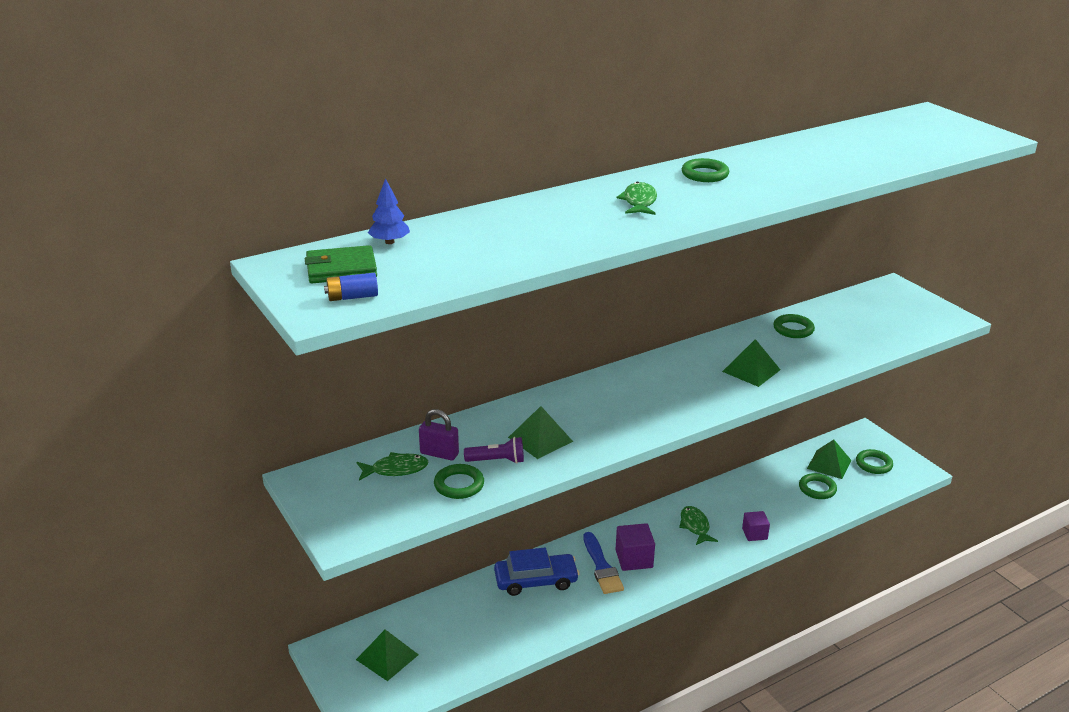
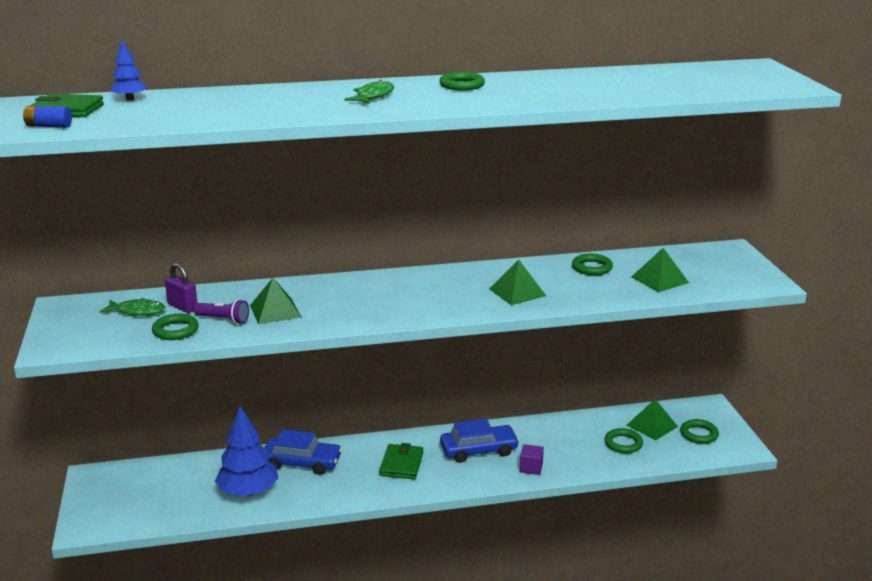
camera: 20 degrees right, 5 degrees down
green pyramid [356,630,419,681] -> green pyramid moved to [631,248,689,292]
blue brush [583,532,624,594] -> none
purple cube [615,523,655,571] -> green wallet [379,443,424,479]
green fish [679,506,718,545] -> blue car [440,419,519,463]
none -> blue tree [215,406,278,496]

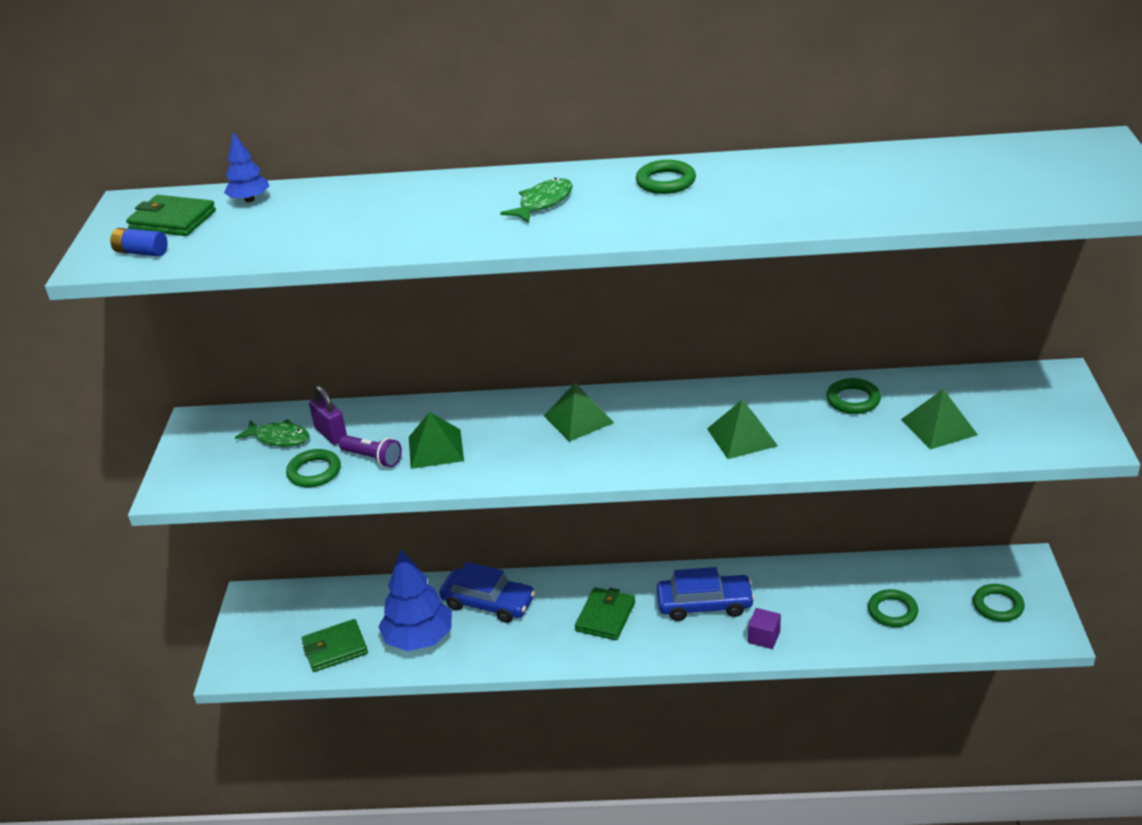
camera: 15 degrees right, 10 degrees up
green pyramid [627,399,678,441] -> green pyramid moved to [544,383,614,442]
none -> green wallet [302,619,368,672]

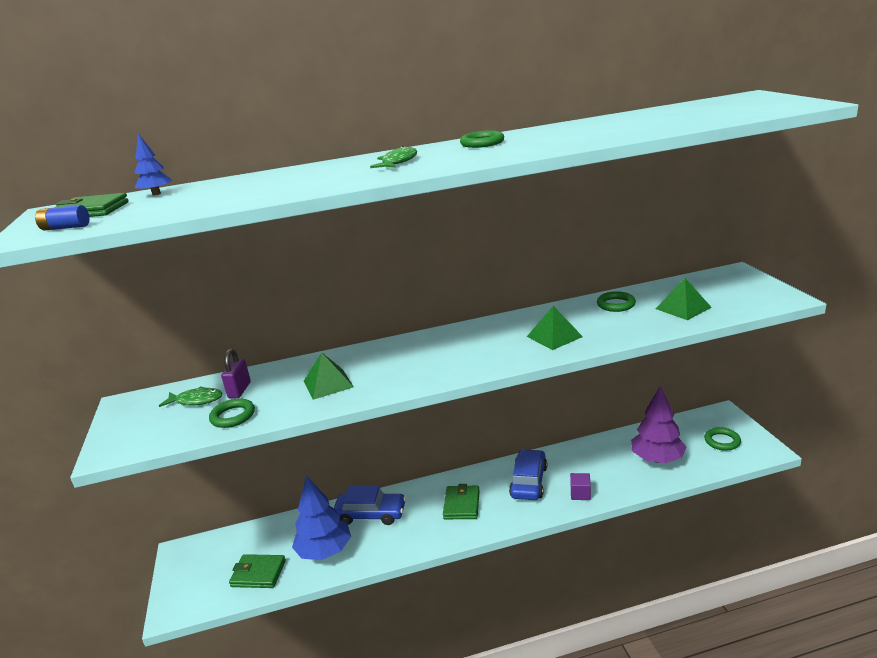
camera: 15 degrees left, 10 degrees down
green wallet [302,619,368,672] -> green wallet turned 45 degrees clockwise [229,554,286,588]
purple padlock [309,386,347,445] -> purple padlock turned 60 degrees clockwise [221,349,251,399]
purple flashlight [339,435,402,467] -> none
green pyramid [544,383,614,442] -> none
blue car [657,567,755,621] -> blue car turned 60 degrees counterclockwise [509,449,547,500]
green ring [868,589,918,627] -> purple tree [631,385,687,463]

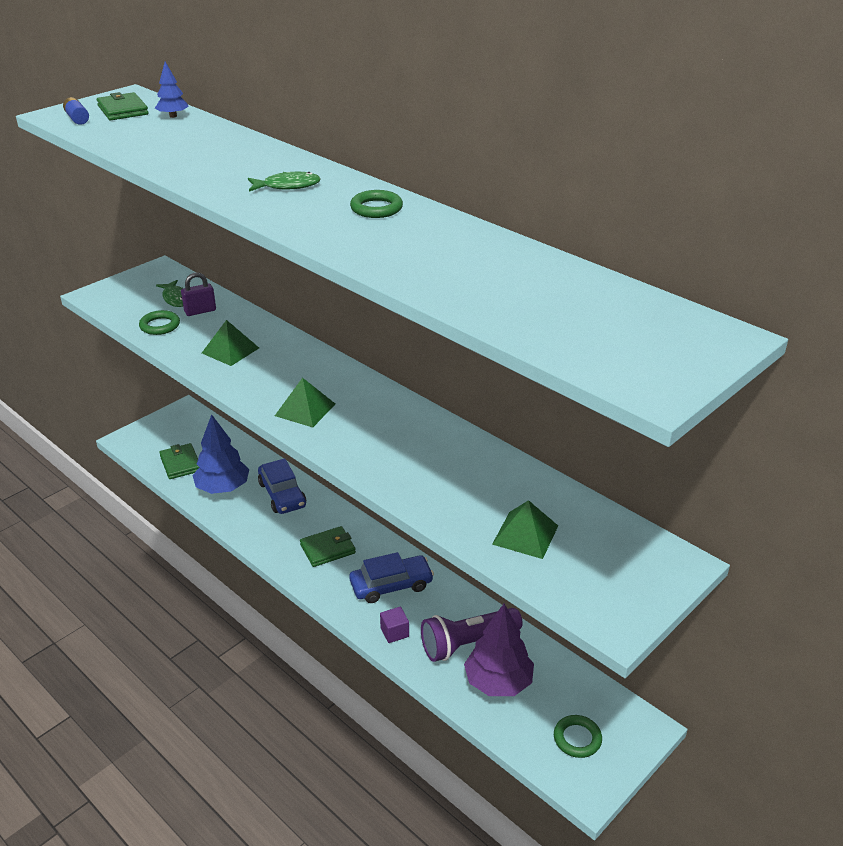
camera: 55 degrees right, 10 degrees up
green pyramid [527,306,583,350] -> green pyramid moved to [275,378,335,427]
green ring [597,291,636,312] -> none
none -> purple flashlight [421,608,523,662]

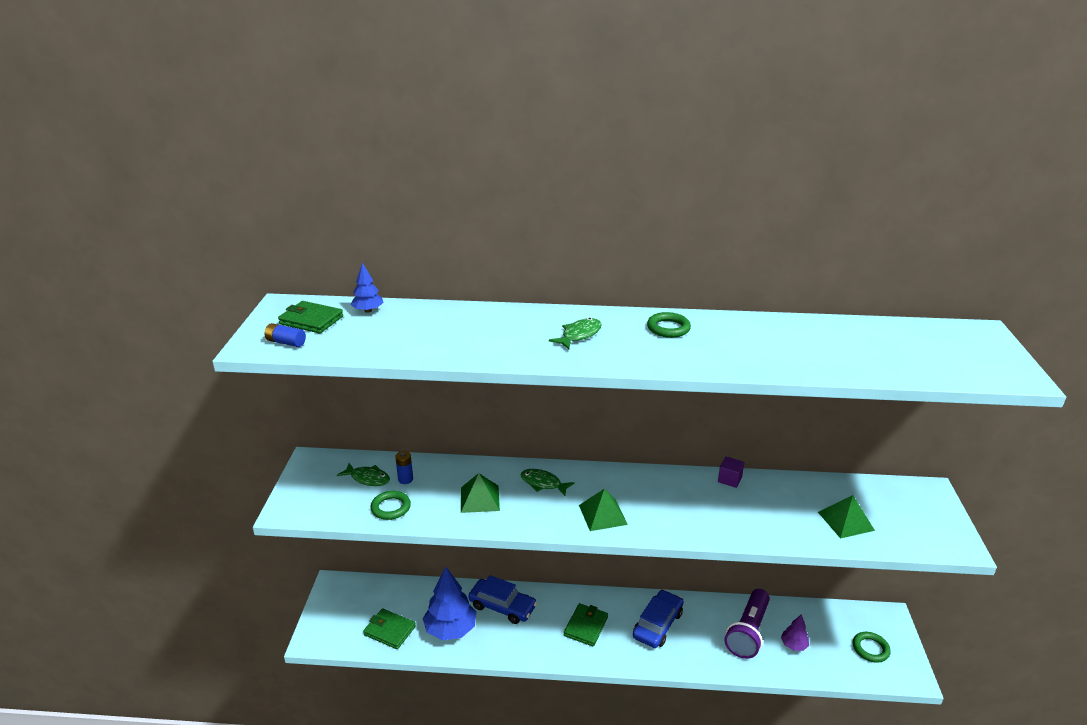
camera: 40 degrees left, 5 degrees down
purple padlock [181,272,216,316] -> blue battery [395,451,413,484]
purple cube [380,607,409,643] -> purple cube moved to [718,457,744,488]
purple tree [464,604,534,696] -> purple tree [781,614,809,651], size x0.51
none -> green fish [521,469,575,496]

